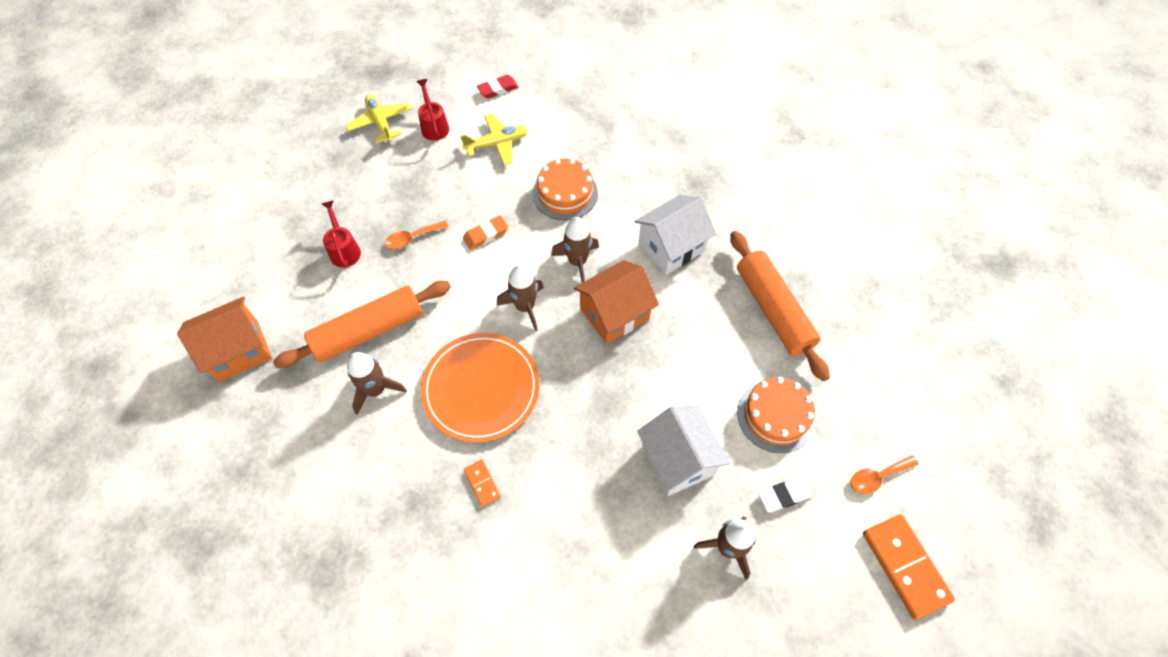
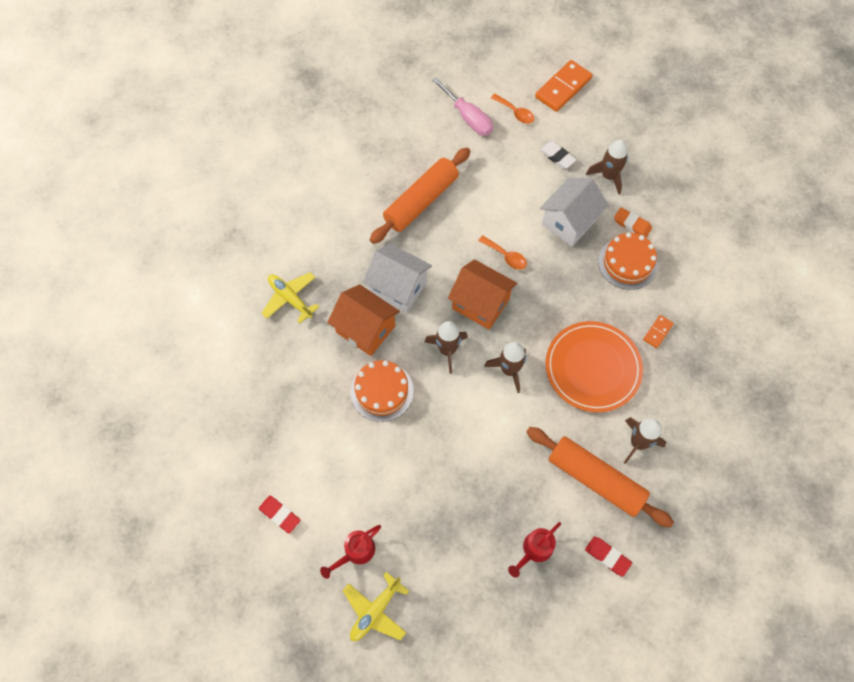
camera: 115 degrees left, 5 degrees up
orange house [177,297,272,382] -> orange house moved to [327,284,400,356]
orange spoon [385,221,448,249] -> orange spoon moved to [478,235,527,270]
yellow plane [460,114,528,165] -> yellow plane moved to [262,272,320,323]
orange eraser [463,215,508,250] -> orange eraser moved to [614,207,652,238]
orange cake [737,377,815,453] -> orange cake moved to [598,232,658,290]
none -> pink screwdriver [432,77,493,136]
none -> red eraser [585,536,632,577]

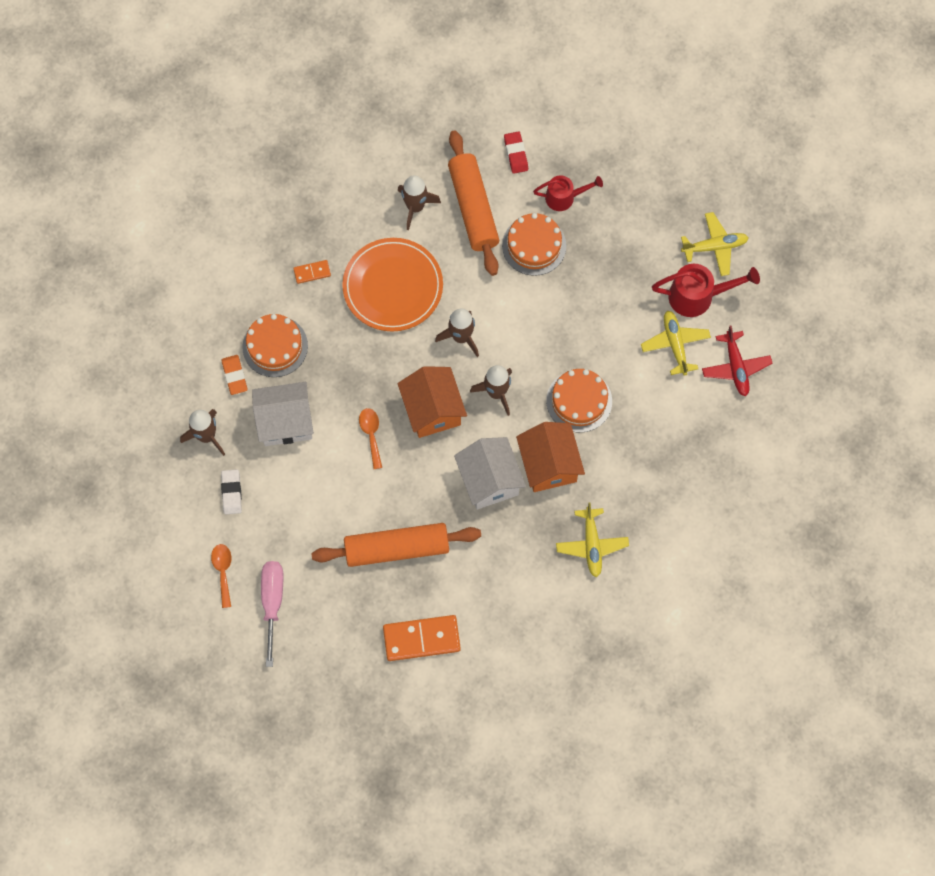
camera: 140 degrees left, 5 degrees up
red eraser [259,495,300,534] -> red plane [702,326,773,396]
red watering can [320,525,381,579] -> red watering can [652,264,760,317], size x1.50
orange domino [535,60,593,112] -> orange domino moved to [383,615,461,661]
none -> orange cake [502,213,566,276]
none -> yellow plane [641,311,711,376]

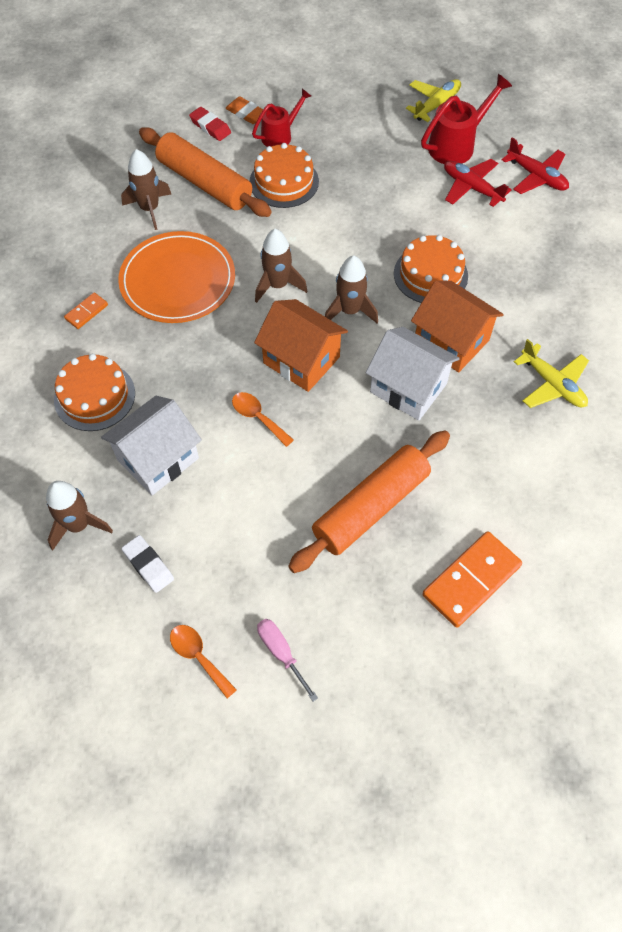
camera: 35 degrees left, 10 degrees down
orange eraser [221,355,248,395] -> orange eraser moved to [225,96,263,124]
pink screwdriver [261,561,283,667] -> pink screwdriver [257,619,318,702], size x0.65
yellow plane [641,311,711,376] -> red plane [444,159,512,207]

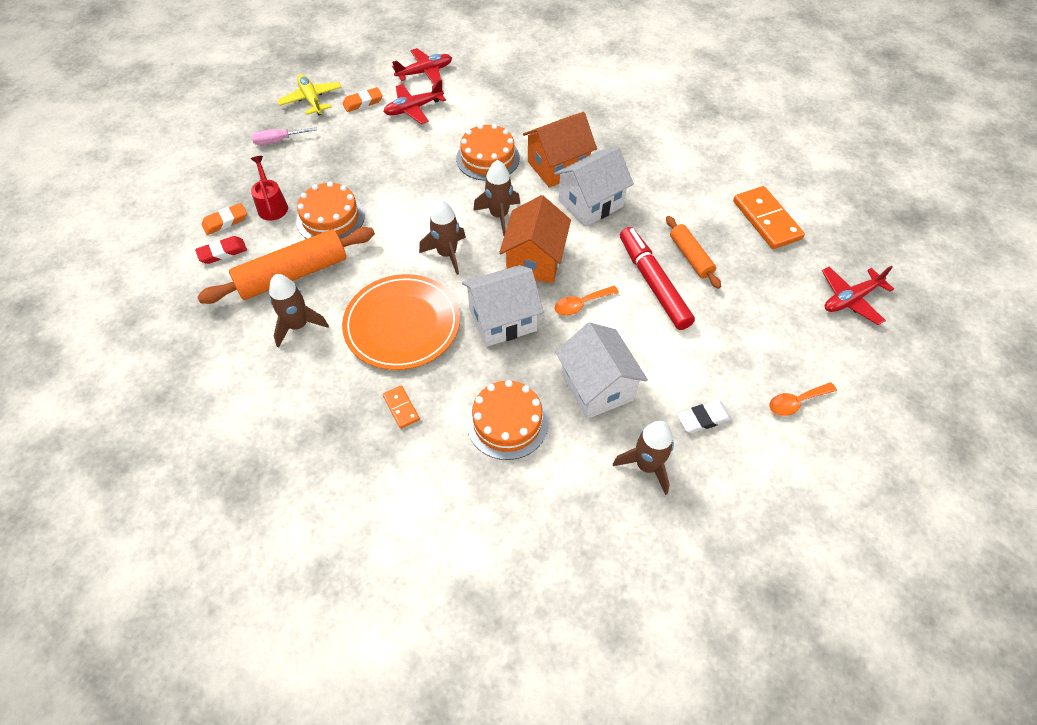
camera: 70 degrees left, 5 degrees down
orange house [254,299,348,392] -> orange house turned 45 degrees counterclockwise [499,195,571,283]
pink screwdriver [257,619,318,702] -> pink screwdriver moved to [252,127,316,145]
orange rolling pin [288,430,450,573] -> orange rolling pin [666,216,721,289], size x0.57
red watering can [421,74,512,164] -> orange eraser [342,87,383,112]
yellow plane [514,339,589,408] -> none
none -> white house [462,265,544,347]
none -> red marker [620,227,695,330]
none -> red plane [822,266,894,325]

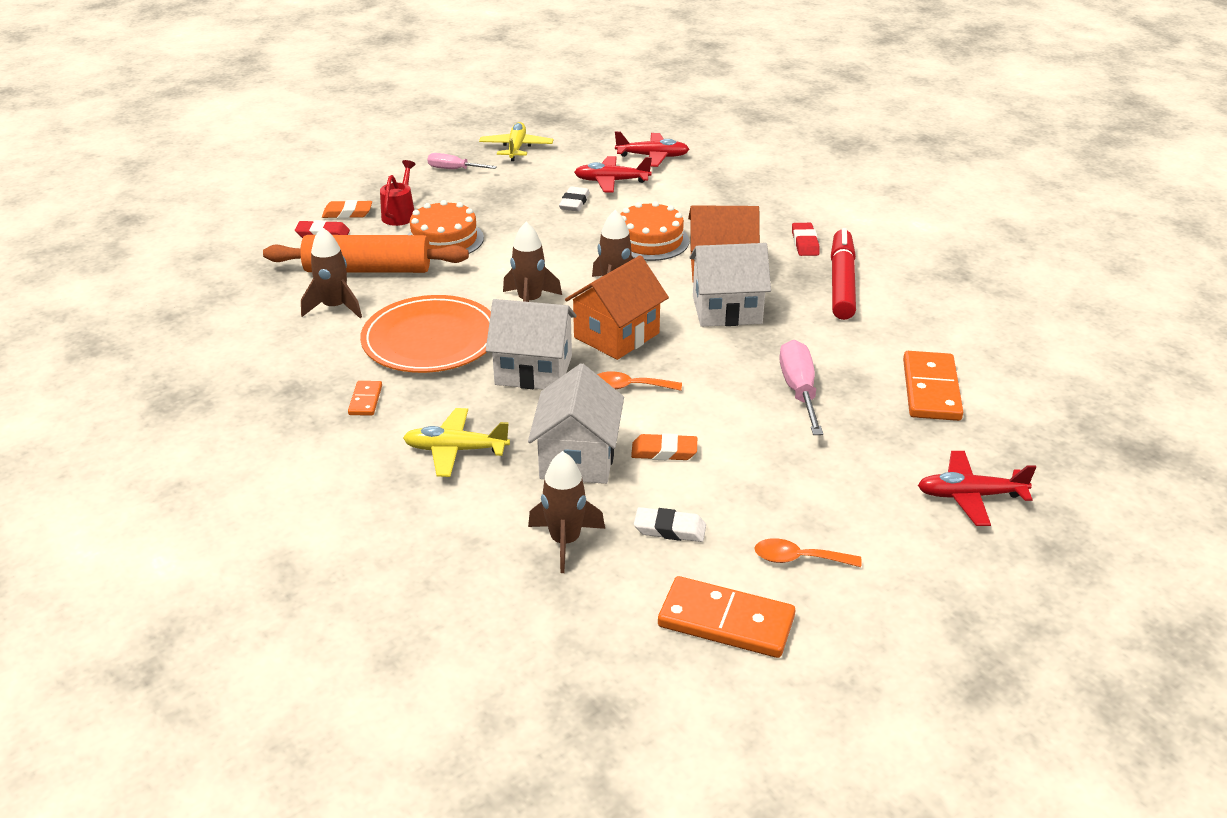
camera: 30 degrees right, 20 degrees down
orange eraser [342,87,383,112] -> orange eraser moved to [631,433,697,460]
orange cake [466,380,548,460] -> yellow plane [403,408,510,477]
red marker [620,227,695,330] -> red marker moved to [831,228,856,320]
orange rolling pin [666,216,721,289] -> pink screwdriver [779,340,823,435]
none -> white eraser [559,186,590,211]
none -> orange domino [658,576,795,658]
none -> red eraser [792,223,820,256]

